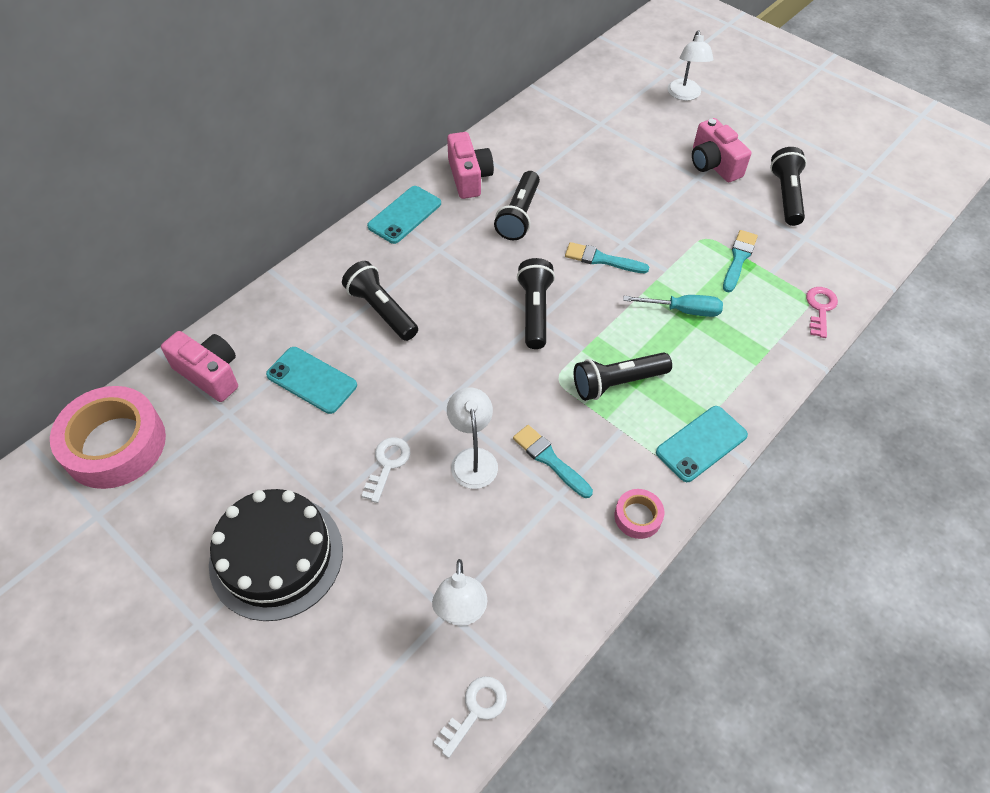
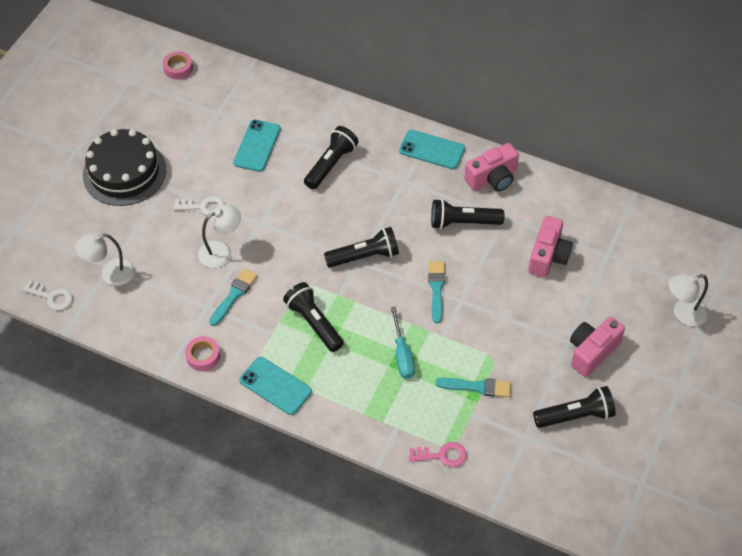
camera: 75 degrees right, 0 degrees up
pink tape [50,386,166,489] -> pink tape [163,51,193,79], size x0.46
pink camera [161,331,238,402] -> pink camera moved to [528,216,573,278]

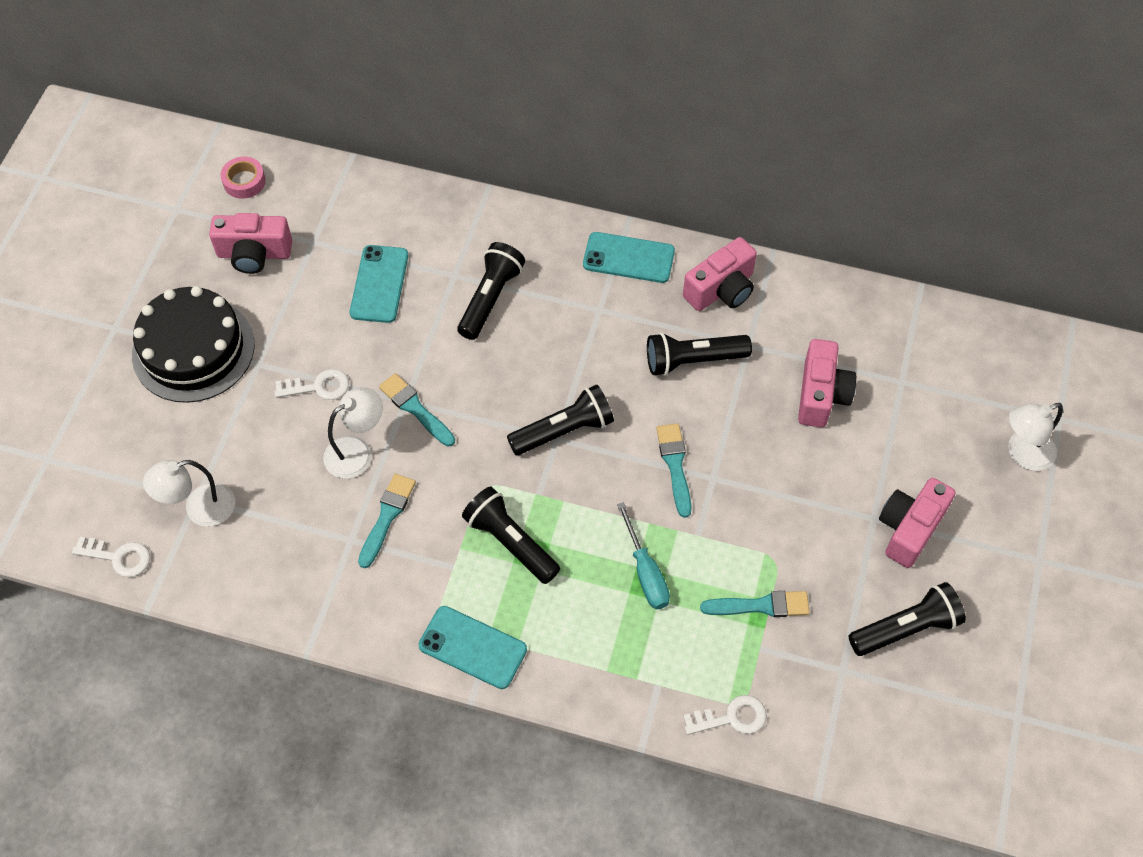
camera: 10 degrees left, 5 degrees up
pink tape [185,336,220,371] -> none
pink key [409,442,467,467] -> white key [683,695,767,735]
none -> pink camera [209,213,292,274]
none -> turquoise brush [379,373,455,447]

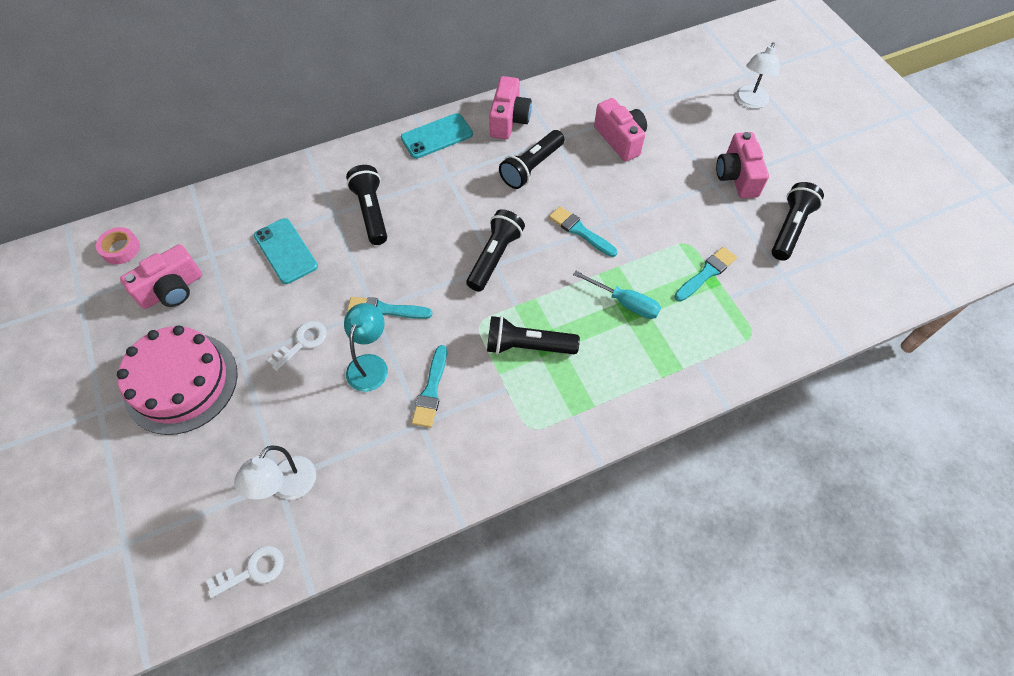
camera: 40 degrees left, 0 degrees up
black cake [132,286,254,403] -> pink cake [117,325,238,435]
white lamp [323,387,383,479] -> turquoise lamp [344,303,388,392]
turquoise brush [358,474,416,568] -> turquoise brush turned 150 degrees counterclockwise [412,345,447,428]
turquoise phone [419,606,527,689] -> none
white key [683,695,767,735] -> none

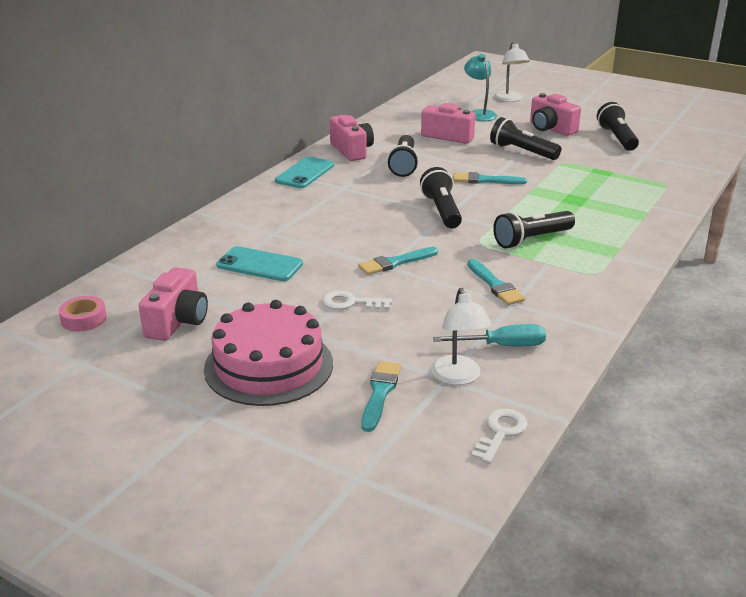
camera: 35 degrees left, 30 degrees down
white key [267,321,327,371] -> white key turned 90 degrees counterclockwise [322,291,392,310]
turquoise lamp [344,303,388,392] -> turquoise lamp moved to [464,54,497,121]
black flashlight [346,165,387,245] -> black flashlight moved to [490,117,561,160]
turquoise screwdriver [573,271,661,319] -> turquoise screwdriver moved to [433,324,546,346]
turquoise brush [674,247,737,302] -> turquoise brush moved to [361,361,401,432]

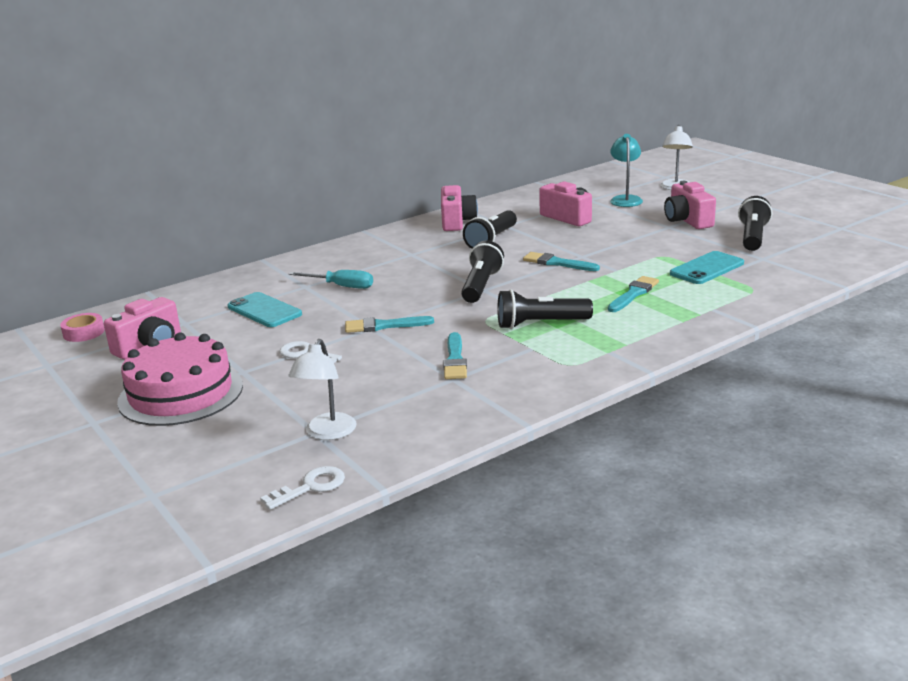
camera: 25 degrees right, 5 degrees down
turquoise phone [275,156,334,188] -> turquoise phone moved to [670,251,744,284]
turquoise brush [361,361,401,432] -> turquoise brush moved to [608,276,659,312]
turquoise screwdriver [433,324,546,346] -> turquoise screwdriver moved to [289,270,373,289]
black flashlight [490,117,561,160] -> none

